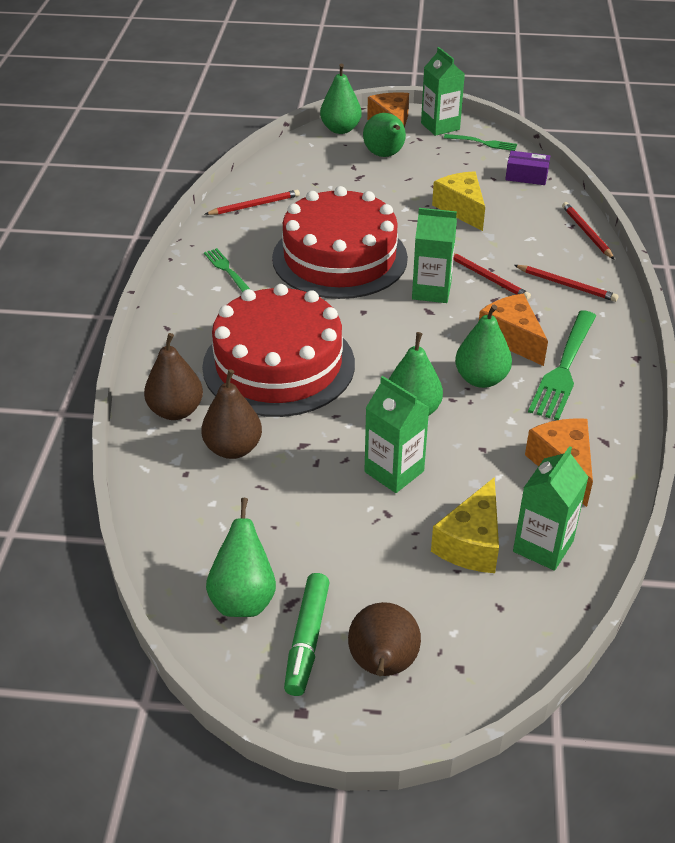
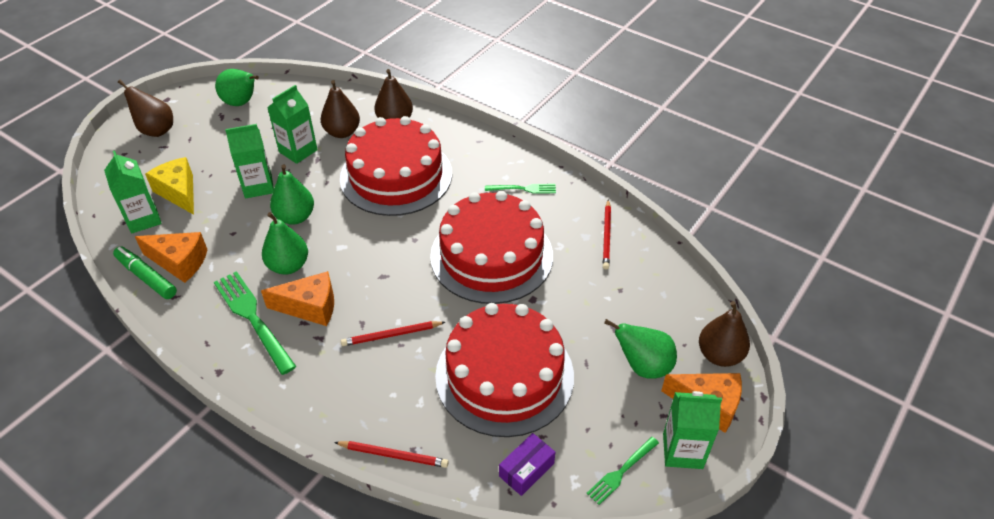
camera: 120 degrees right, 5 degrees up
green marker [284,573,330,696] -> green marker moved to [113,246,177,299]
green pear [320,64,362,134] -> brown pear [699,301,750,367]
green carton [412,208,457,303] -> green carton moved to [267,85,318,164]
yellow cheese [432,171,485,231] -> red cake [435,303,574,437]
red pencil [514,265,618,302] -> none

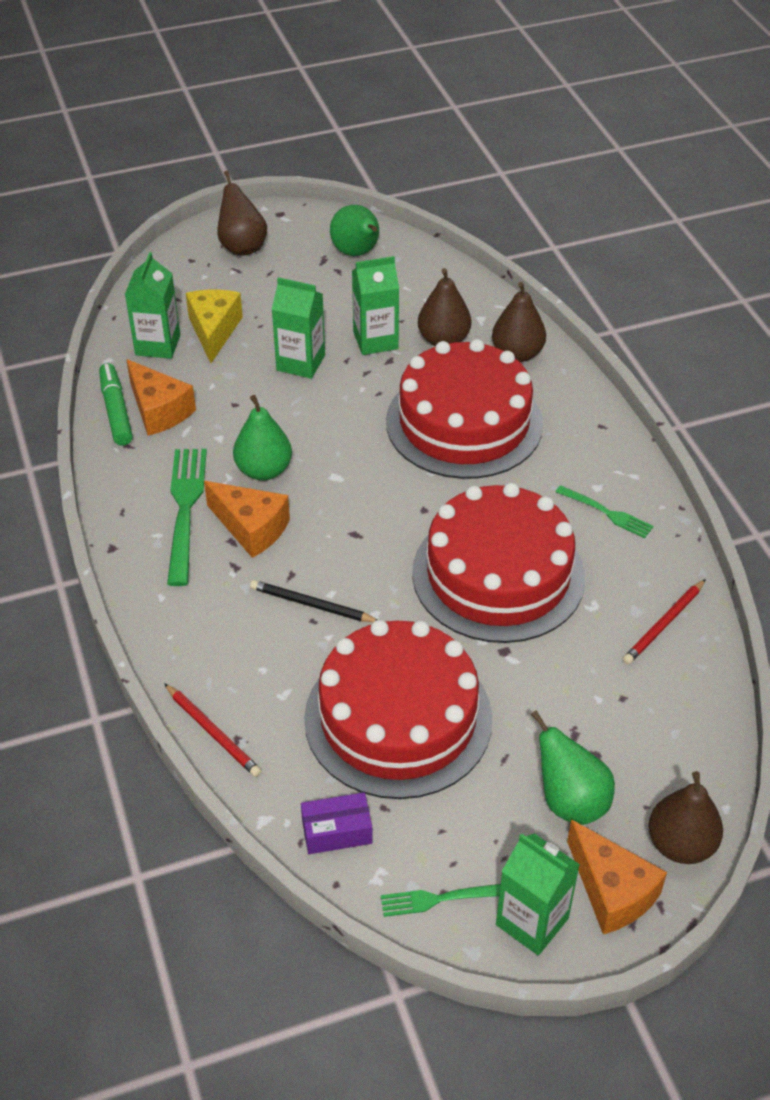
camera: 35 degrees right, 0 degrees up
green pear [270,164,314,225] -> none
red pencil [341,321,445,346] -> black pencil [250,580,377,622]

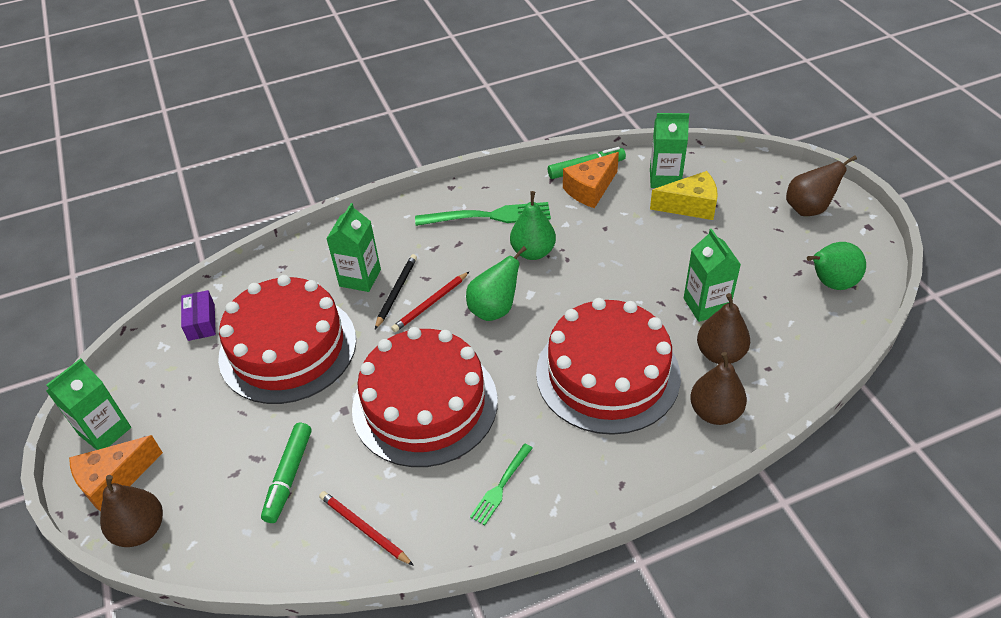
camera: 90 degrees right, 0 degrees up
red pencil [164,683,262,777] -> red pencil moved to [391,272,469,332]
orange cheese [204,481,290,558] -> none
green carton [271,277,325,379] -> green carton moved to [326,203,381,292]
green fork [381,884,501,917] -> none
green pear [531,710,615,825] -> green pear moved to [466,246,527,321]
none -> green marker [261,423,312,523]

